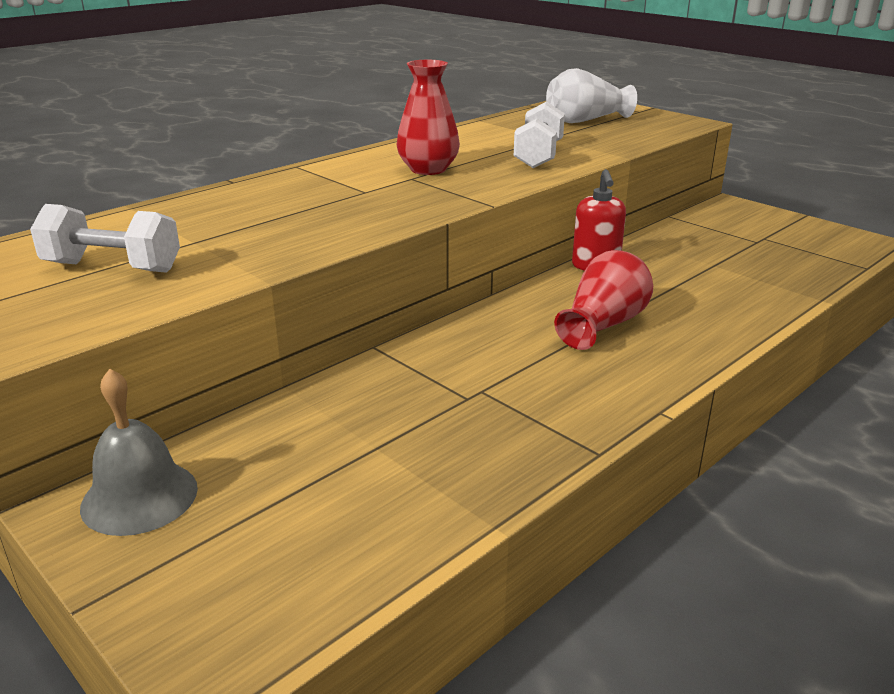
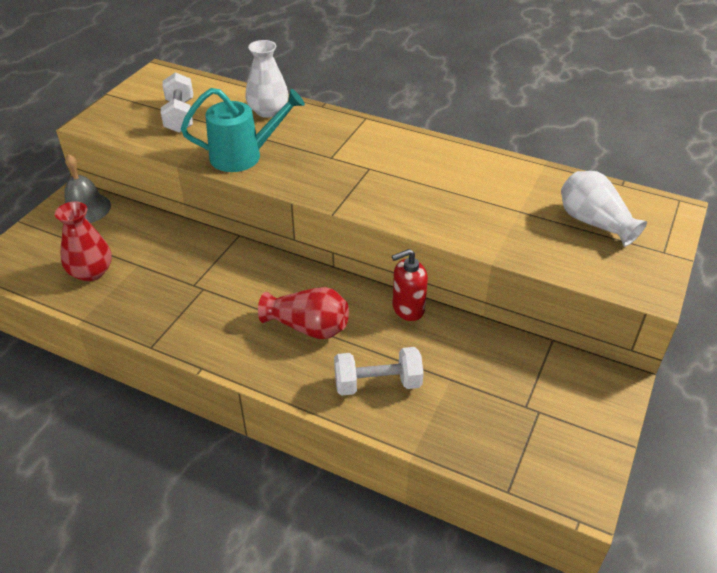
camera: 70 degrees right, 15 degrees up
red vase [397,60,460,175] -> red vase moved to [55,202,112,281]
white dumbbell [514,101,565,168] -> white dumbbell moved to [334,347,424,396]
none -> turquoise watering can [181,88,305,172]
none -> white vase [245,40,289,118]

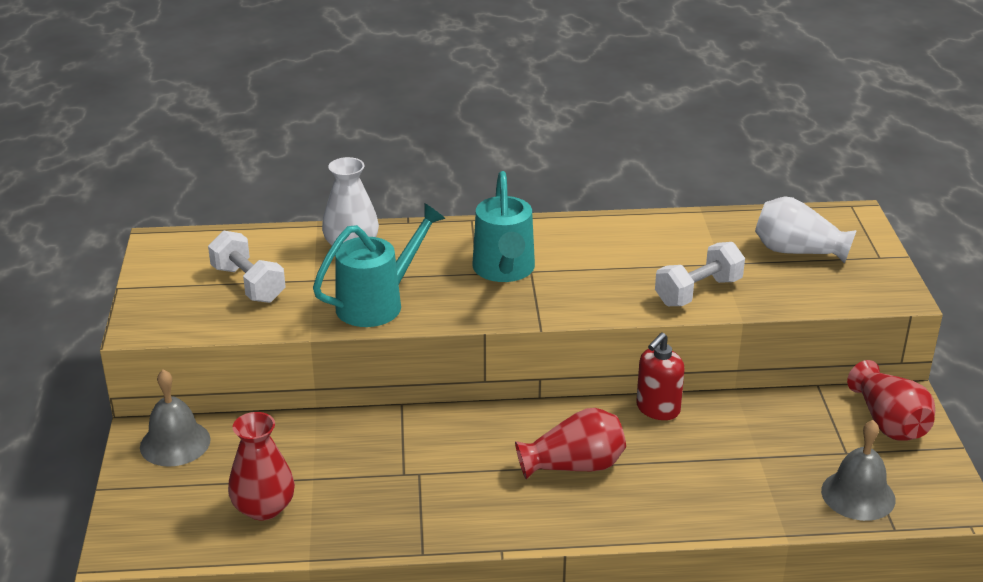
camera: 30 degrees left, 10 degrees down
white dumbbell [334,347,424,396] -> white dumbbell moved to [655,242,745,306]
none -> turquoise watering can [472,171,535,282]
none -> grey bell [821,420,896,521]
none -> red vase [847,360,935,441]

